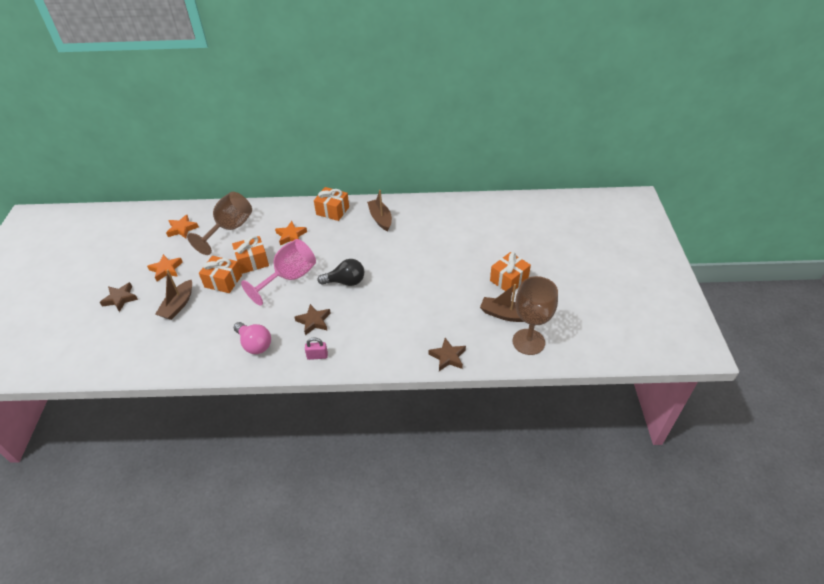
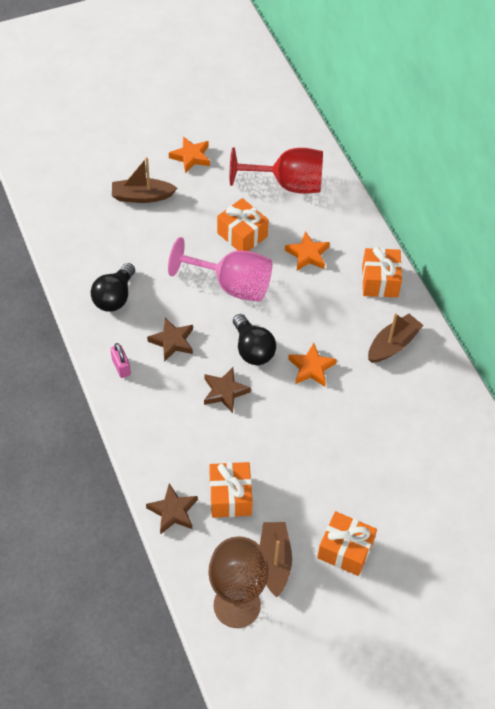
camera: 65 degrees right, 10 degrees up
brown star [100,282,138,312] -> brown star moved to [204,367,251,413]
orange star [166,214,199,239] -> orange star moved to [288,343,337,387]
brown goblet [187,192,252,255] -> red goblet [230,148,323,194]
orange gift [199,256,242,293] -> orange gift moved to [210,462,253,518]
pink light bulb [234,322,271,354] -> black light bulb [91,263,135,312]

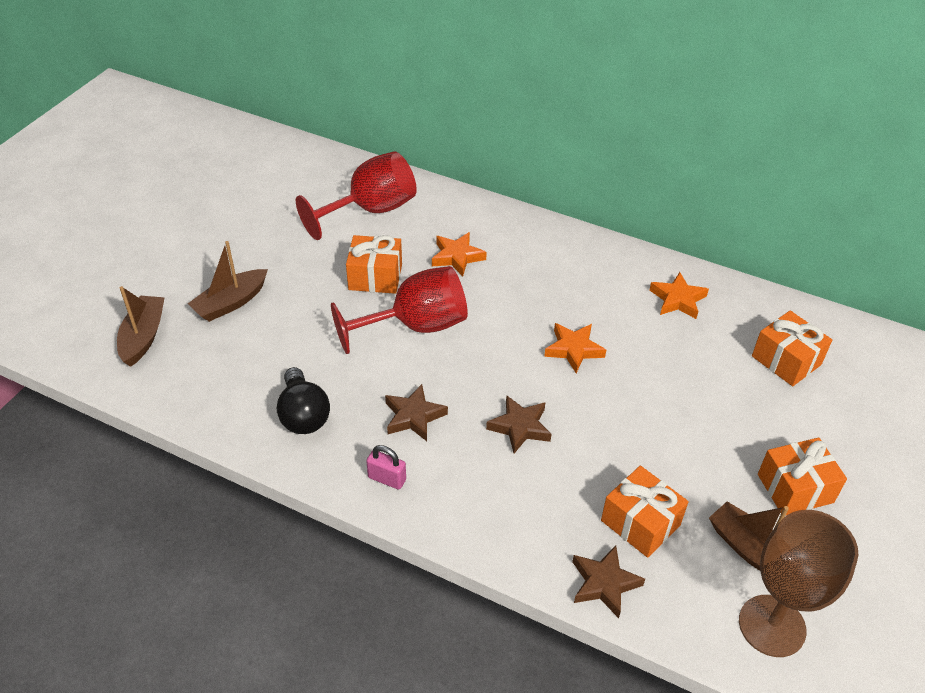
camera: 40 degrees left, 10 degrees down
pink goblet [168,237,272,302] -> red goblet [331,266,468,354]
orange star [169,136,210,174] -> orange star moved to [649,272,709,319]
black light bulb [233,314,276,365] -> none
orange gift [362,247,402,297] -> orange gift moved to [752,311,832,386]
brown boat [368,313,424,363] -> brown boat moved to [117,286,165,367]

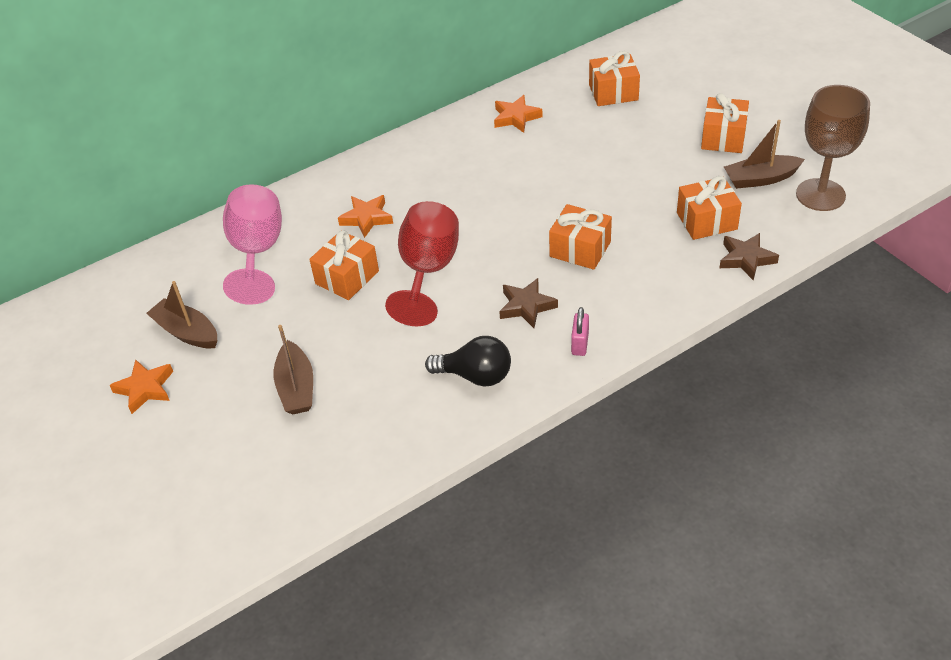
camera: 55 degrees left, 0 degrees up
brown boat [117,286,165,367] -> brown boat moved to [146,281,217,348]
red goblet [296,151,417,240] -> pink goblet [223,184,282,305]
pink padlock [366,445,406,489] -> pink padlock turned 45 degrees counterclockwise [571,307,589,356]
brown star [486,395,551,453] -> orange gift [549,204,612,270]
orange star [544,323,606,373] -> orange star moved to [110,359,173,414]

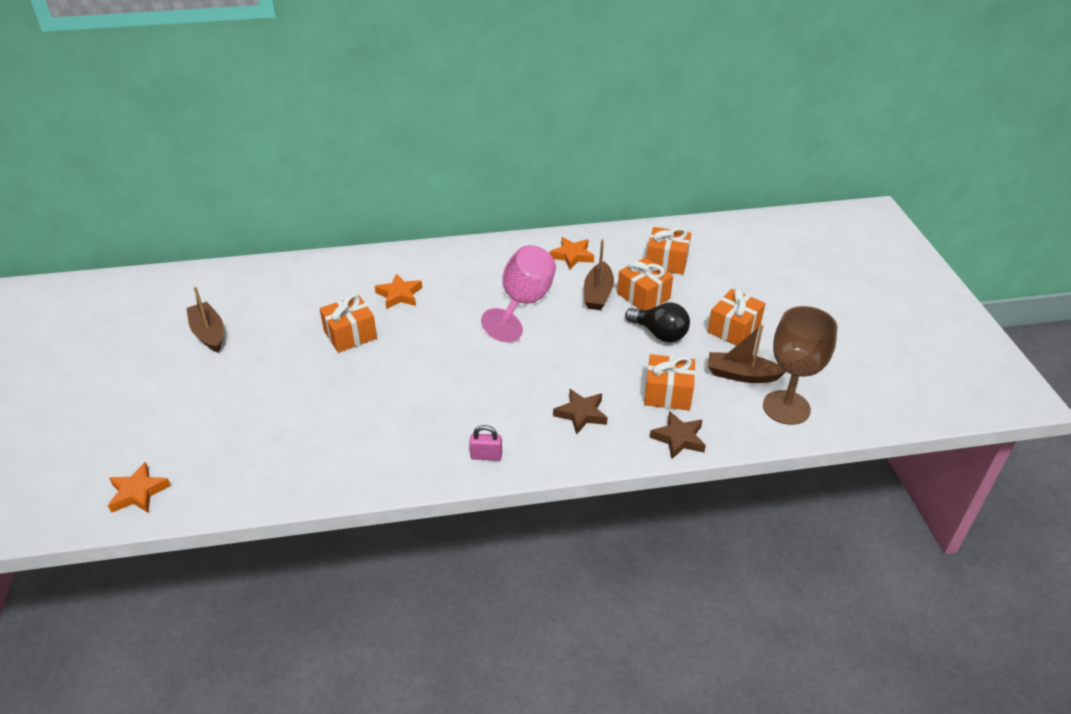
camera: 20 degrees right, 5 degrees down
orange star [110,359,173,414] -> orange star moved to [108,462,171,513]
pink goblet [223,184,282,305] -> pink goblet moved to [481,245,556,343]
brown boat [273,325,313,414] -> brown boat moved to [584,239,614,310]
red goblet [385,201,459,326] -> none
black light bulb [425,336,511,387] -> black light bulb moved to [625,303,690,342]
brown star [499,278,558,328] -> brown star moved to [553,389,608,435]
orange gift [549,204,612,270] -> orange gift moved to [617,258,673,310]
pink padlock [571,307,589,356] -> pink padlock turned 60 degrees clockwise [469,425,502,461]

